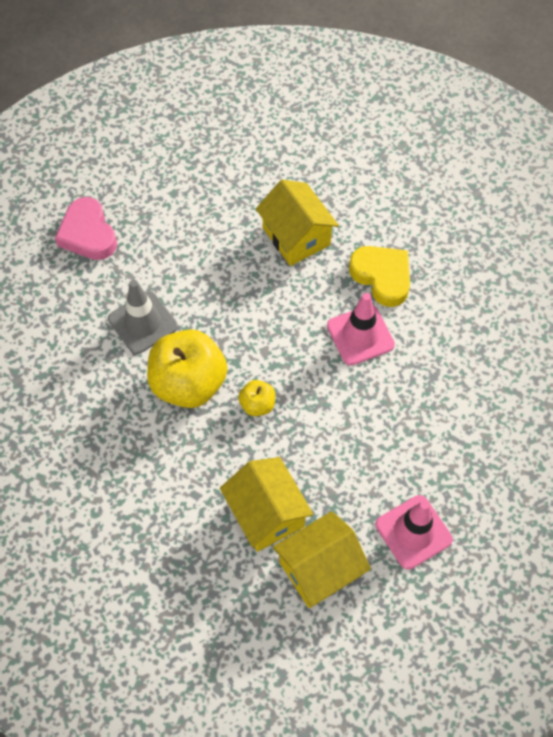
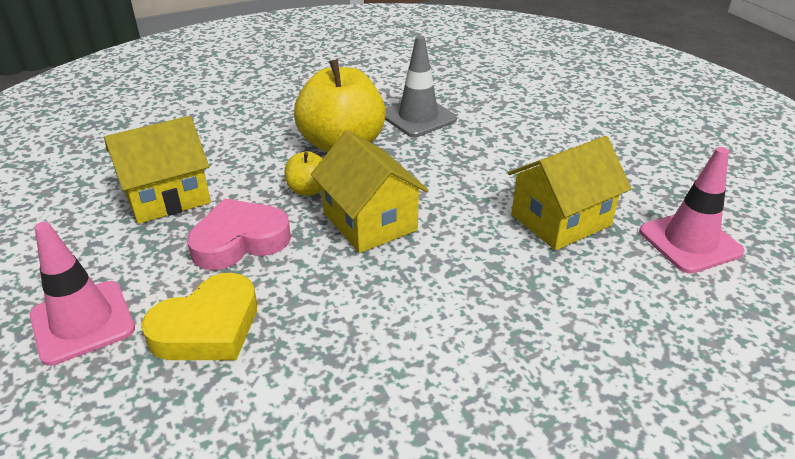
camera: 90 degrees right, 25 degrees down
pink heart [55,197,117,260] -> pink heart moved to [187,198,291,270]
yellow house [273,511,371,608] -> yellow house moved to [311,130,429,253]
pink traffic cone [327,293,395,366] -> pink traffic cone moved to [639,147,745,274]
yellow heart [349,246,410,307] -> yellow heart moved to [141,273,257,360]

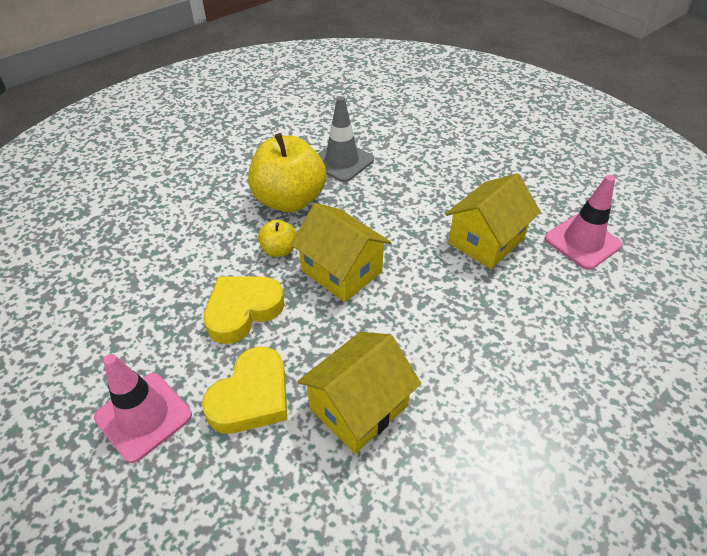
camera: 15 degrees left, 10 degrees up
yellow house [104,116,211,224] -> yellow house moved to [298,332,421,454]
pink heart [187,198,291,270] -> yellow heart [203,276,285,344]

